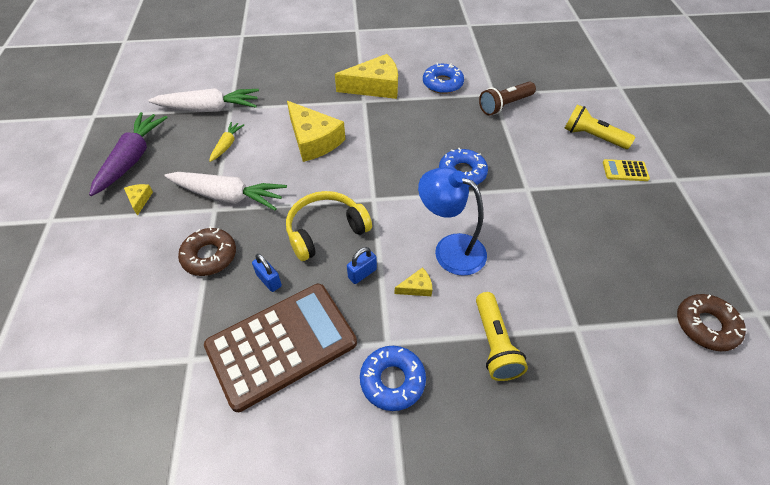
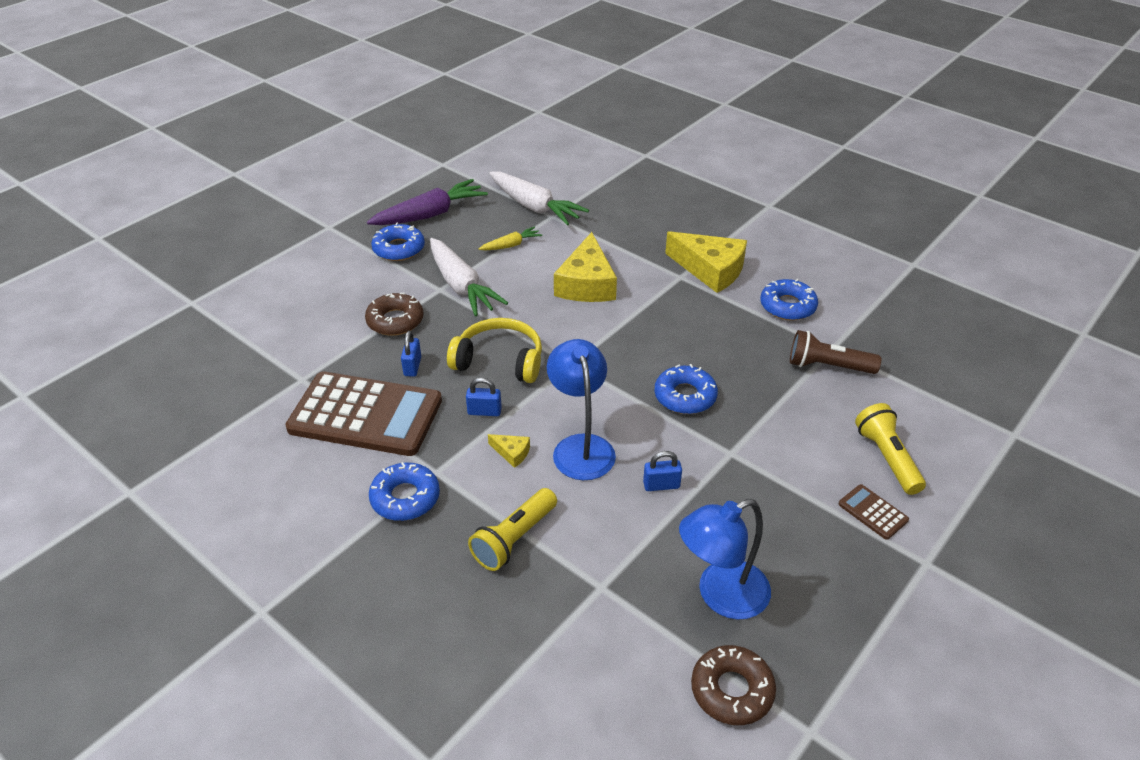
camera: 45 degrees right, 10 degrees down
yellow cheese [124,184,153,216] -> blue donut [371,223,425,261]
yellow calculator [603,159,650,181] -> brown calculator [839,484,909,540]
none -> blue padlock [643,451,682,491]
none -> blue lamp [679,499,771,620]

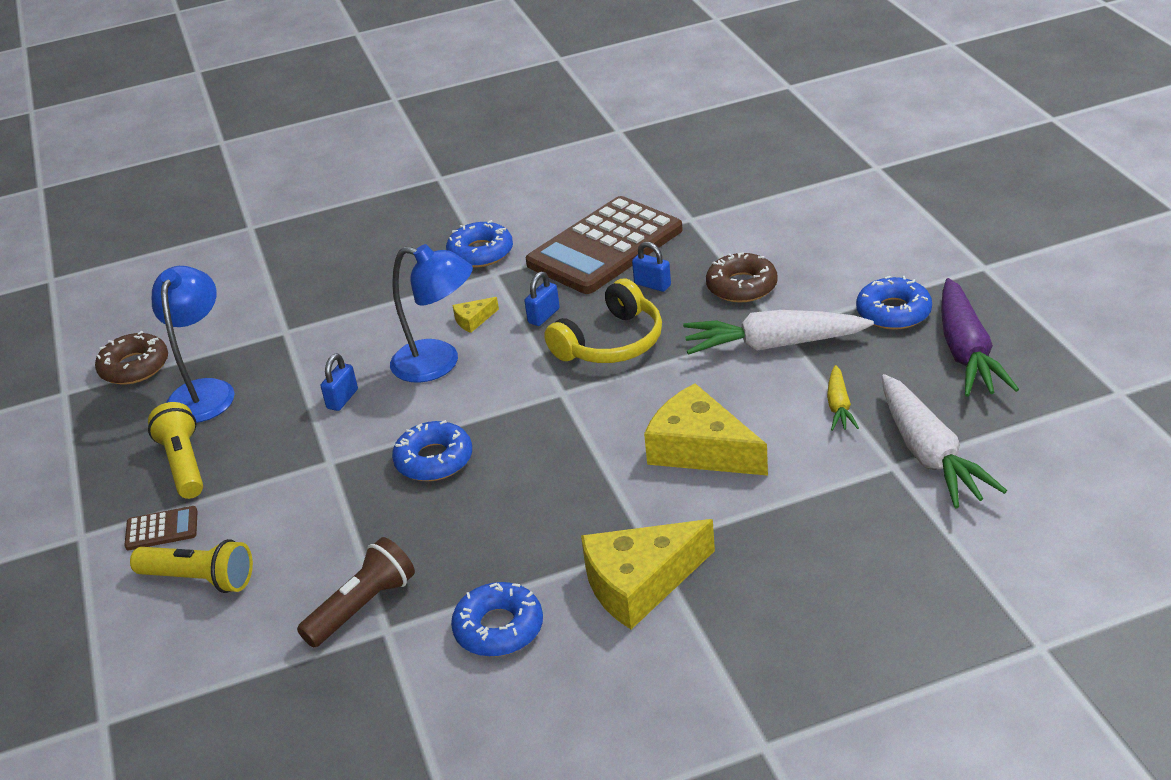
camera: 125 degrees right, 5 degrees down
yellow flashlight [468,488,557,571] -> yellow flashlight moved to [148,402,203,499]
white carrot [489,172,589,225] -> white carrot turned 90 degrees counterclockwise [882,374,1007,508]

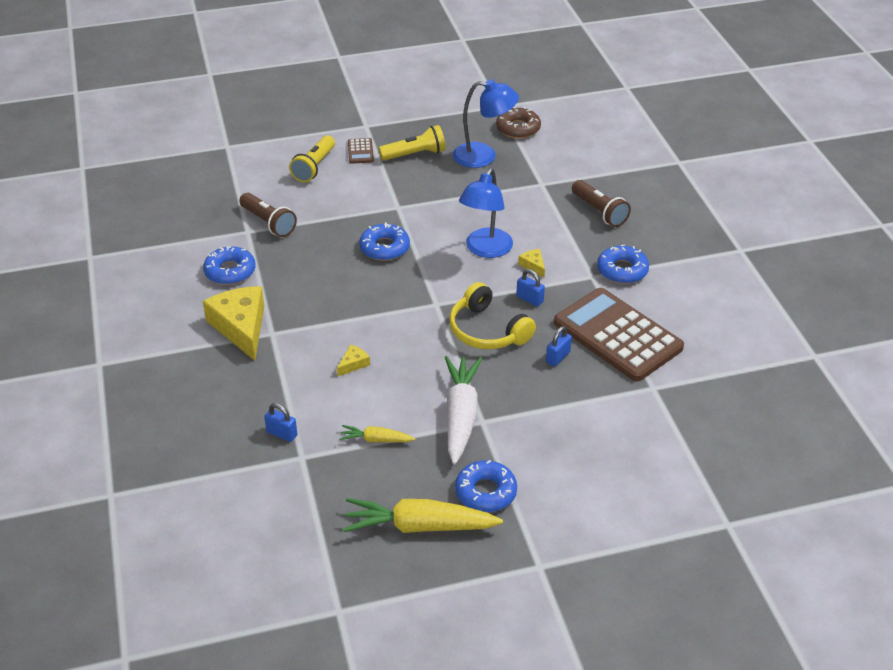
camera: 90 degrees right, 5 degrees up
blue padlock [321,354,358,411] -> blue padlock moved to [264,403,297,442]
yellow cheese [644,383,768,476] -> yellow cheese [337,345,370,376], size x0.43
brown donut [706,252,778,303] -> none
white carrot [882,374,1007,508] -> none
purple carrot [941,278,1019,397] -> yellow carrot [343,498,503,533]
none -> brown flashlight [572,180,631,227]

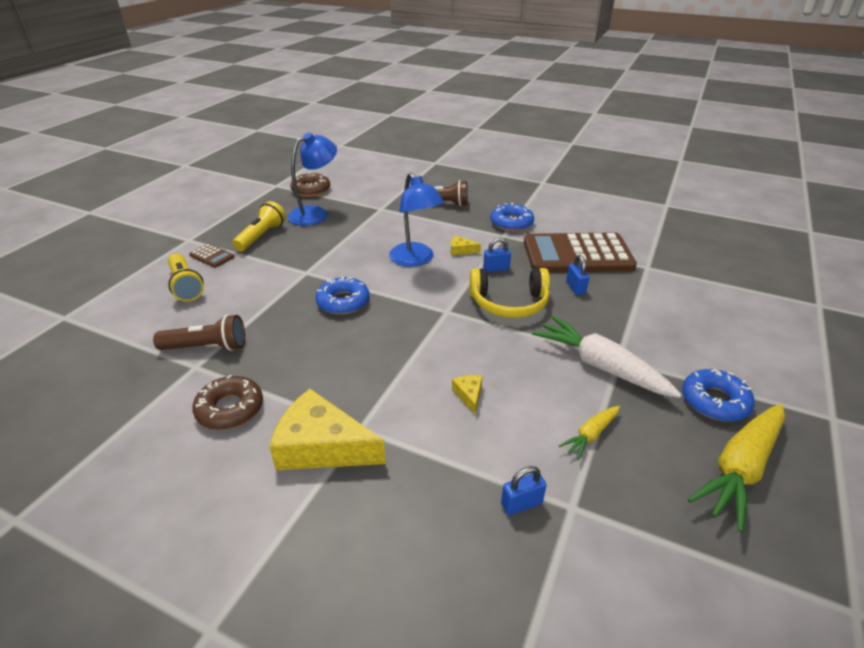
camera: 50 degrees left, 5 degrees down
blue donut [203,246,255,285] -> brown donut [192,375,263,430]

